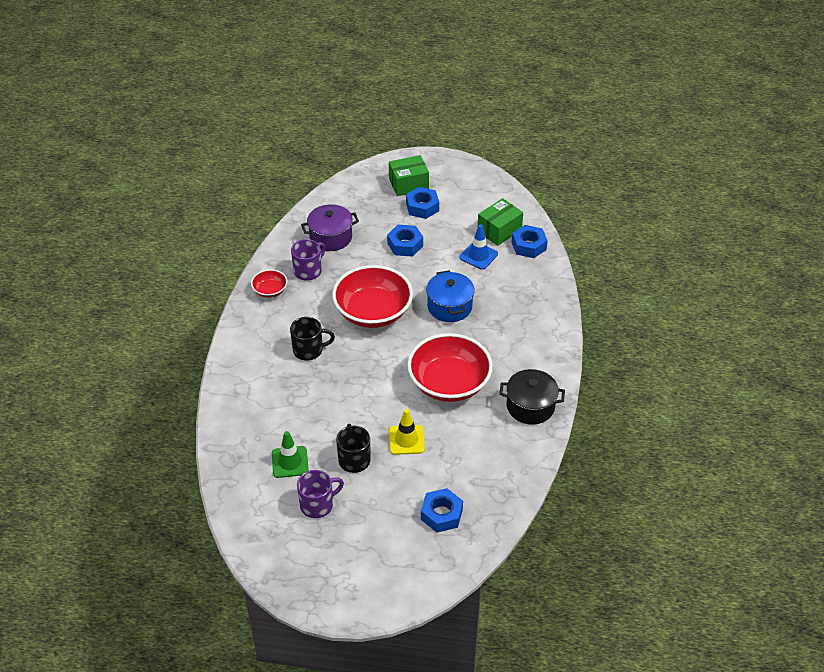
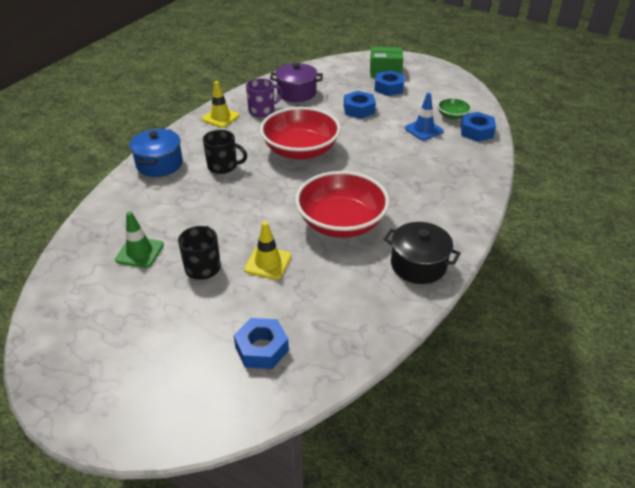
camera: 20 degrees right, 5 degrees down
red bowl [251,269,288,298] -> yellow traffic cone [202,81,239,128]
purple mug [297,470,344,518] -> none
blue pot [426,270,475,322] -> blue pot moved to [130,129,183,177]
green box [477,198,523,246] -> green bowl [437,97,472,120]

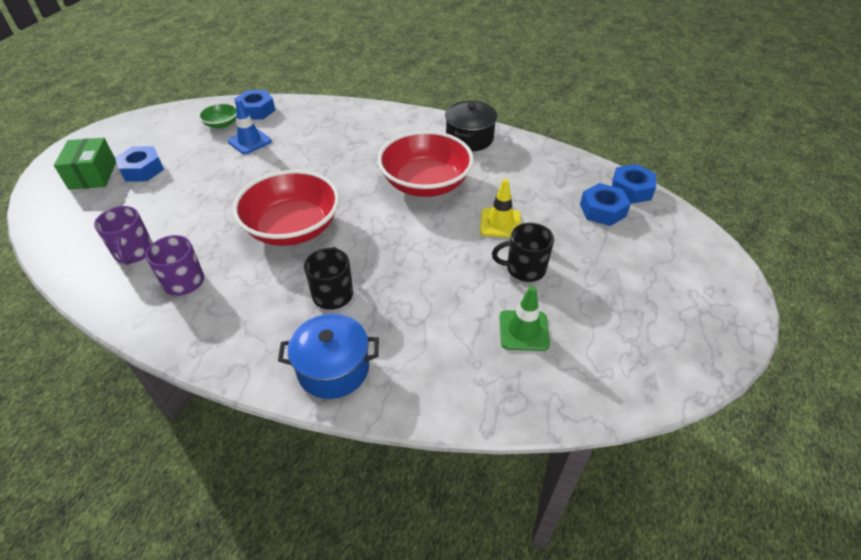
camera: 100 degrees left, 5 degrees up
yellow traffic cone [202,81,239,128] -> none
purple pot [270,63,323,102] -> purple mug [94,206,153,265]
blue nut [344,91,376,119] -> blue nut moved to [612,164,656,204]

